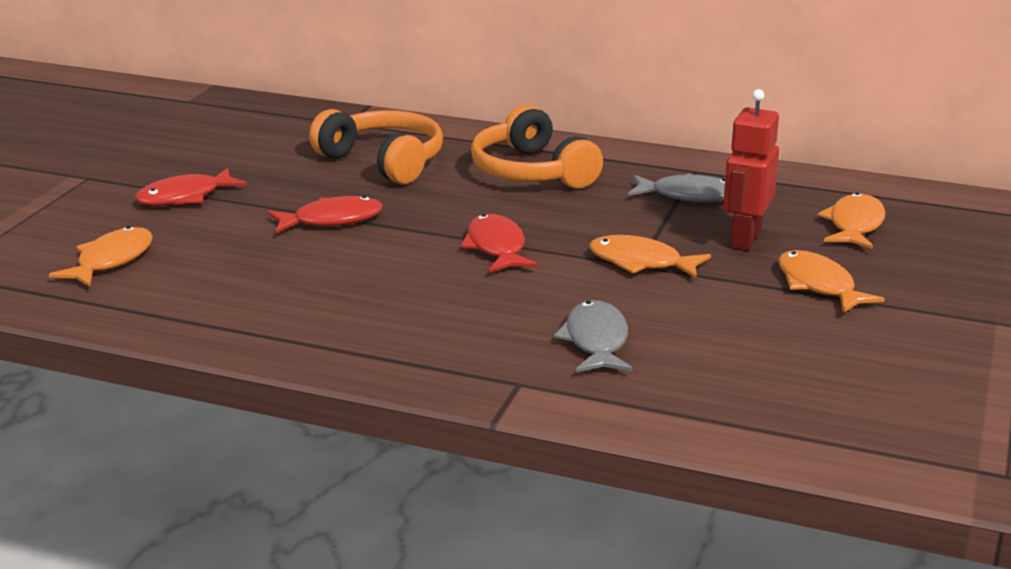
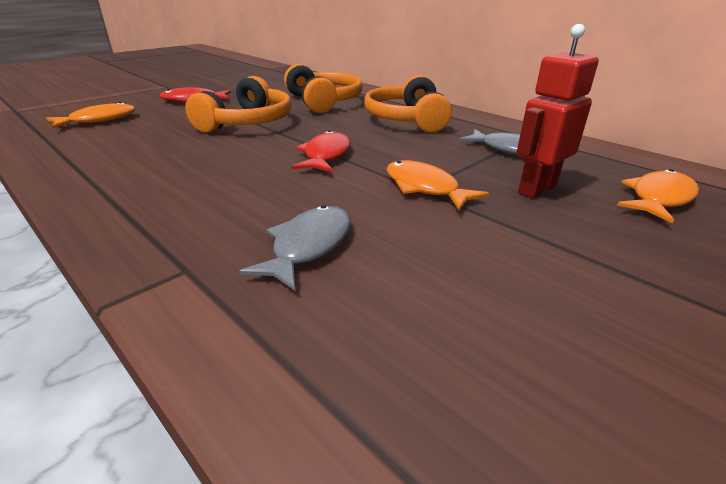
camera: 25 degrees right, 5 degrees up
red fish [267,196,383,233] -> orange headphones [185,76,292,133]
orange fish [778,250,885,313] -> none

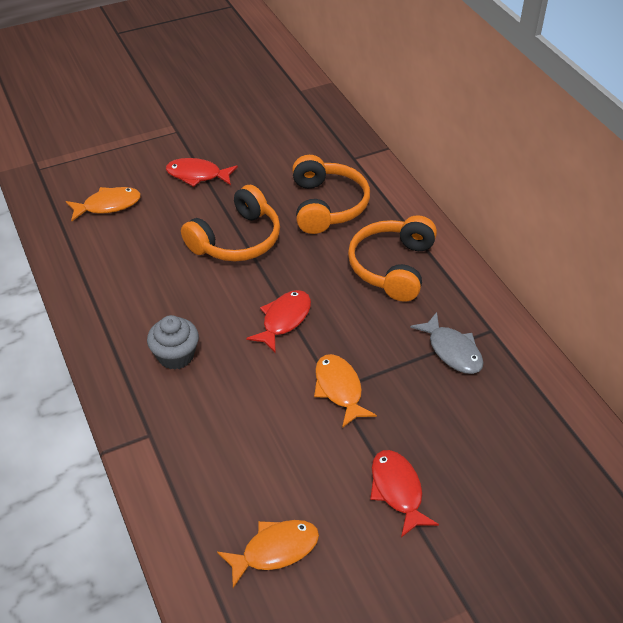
camera: 20 degrees right, 15 degrees up
grey fish [239,205,351,291] -> none
red robot [517,24,599,199] -> none
orange fish [617,169,699,223] -> orange fish moved to [217,520,319,588]
none -> grey cupcake [147,315,199,370]
none -> red fish [370,450,439,538]

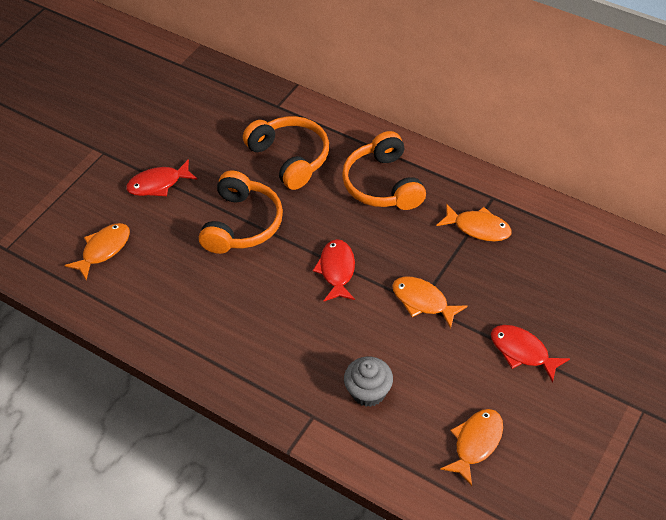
camera: 30 degrees left, 5 degrees up
grey cupcake [147,315,199,370] -> grey cupcake moved to [344,357,393,407]
grey fish [410,312,484,374] -> orange fish [437,204,512,241]

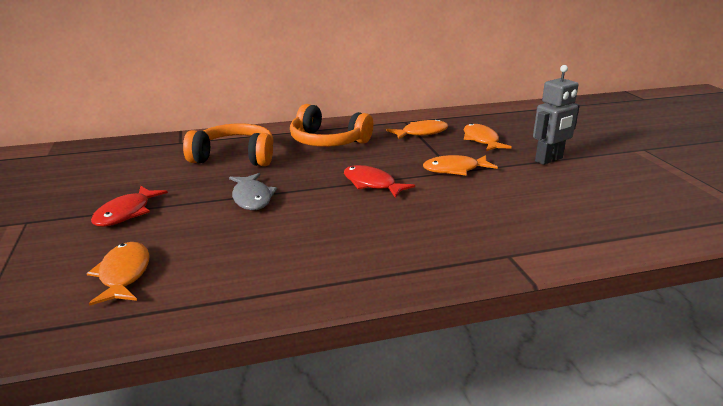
camera: 50 degrees left, 25 degrees down
orange headphones [199,171,283,254] -> grey fish [229,173,277,210]
grey cupcake [344,357,393,407] -> none
orange fish [440,409,503,486] -> orange fish moved to [464,123,512,151]
red fish [491,325,570,383] -> grey robot [533,65,580,165]

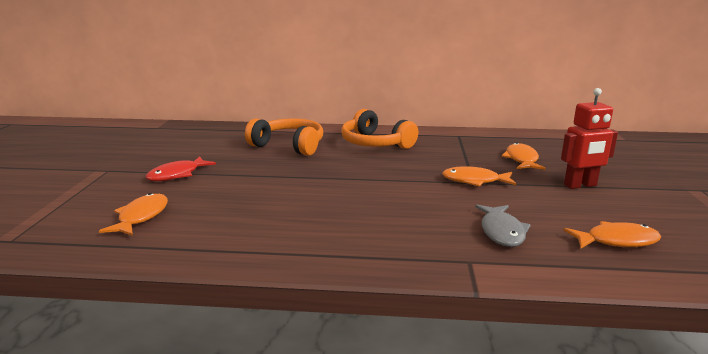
camera: 20 degrees right, 5 degrees down
grey fish [229,173,277,210] -> grey fish moved to [475,205,531,247]
red fish [344,165,415,198] -> none
orange fish [387,119,448,139] -> orange fish moved to [564,221,661,249]
grey robot [533,65,580,165] -> red robot [561,88,618,189]

